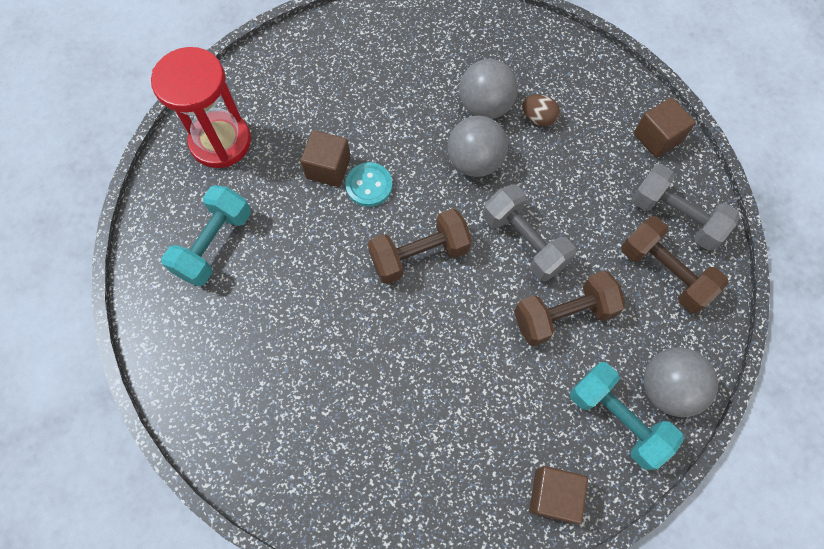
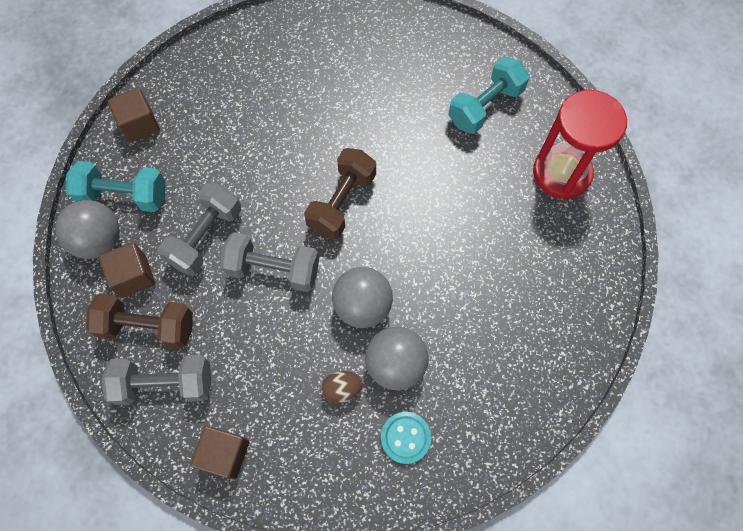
camera: 140 degrees right, 0 degrees up
turquoise dumbbell [161,185,251,286] -> turquoise dumbbell turned 60 degrees clockwise [448,57,530,134]
brown cube [301,130,351,187] -> brown cube moved to [99,242,155,298]
turquoise button [345,162,393,207] -> turquoise button moved to [381,412,431,464]
brown dumbbell [514,270,626,346] -> grey dumbbell [158,182,241,276]

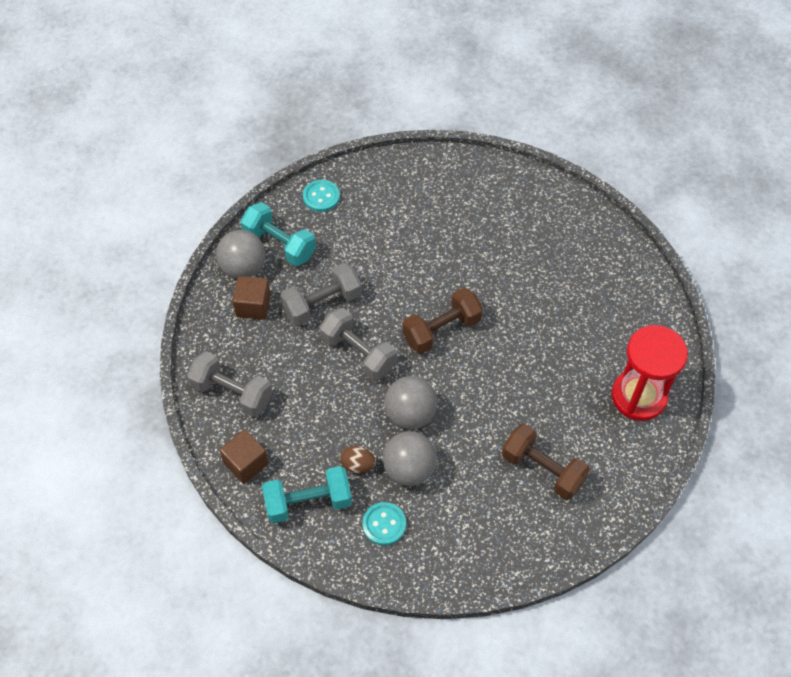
camera: 30 degrees right, 10 degrees down
brown dumbbell [86,293,193,348] -> brown dumbbell moved to [502,423,590,500]
brown cube [107,88,160,143] -> turquoise button [303,180,340,212]
turquoise dumbbell [448,57,530,134] -> turquoise dumbbell moved to [262,466,352,524]

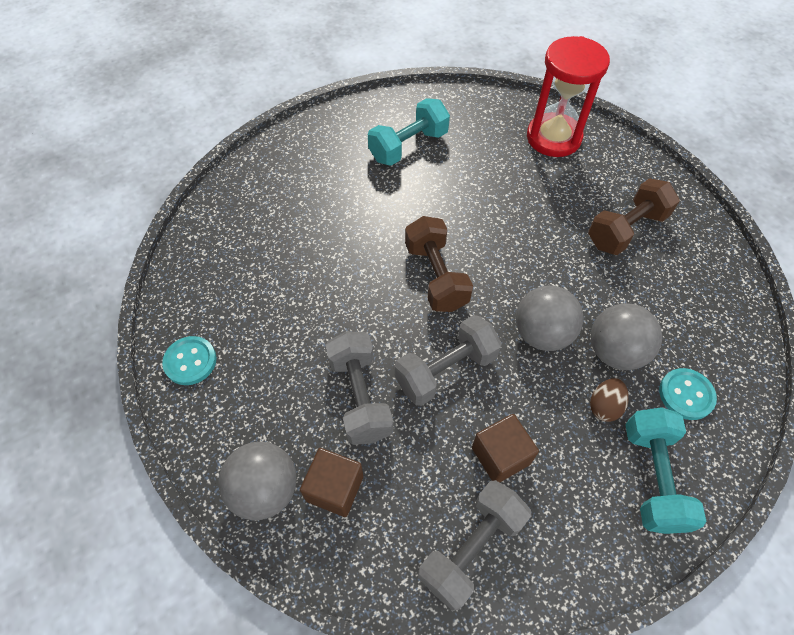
camera: 75 degrees left, 0 degrees up
brown cube [219,429,269,484] -> brown cube moved to [472,414,539,482]
turquoise dumbbell [240,202,316,266] -> turquoise dumbbell moved to [368,98,450,166]

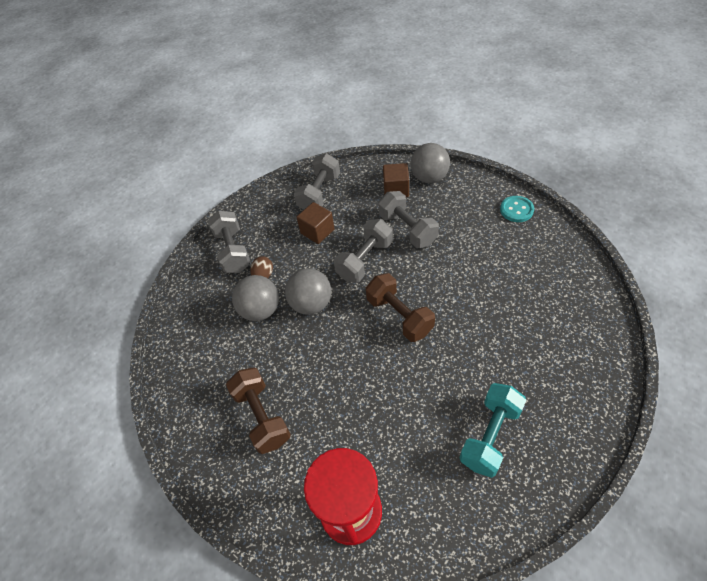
camera: 165 degrees right, 5 degrees down
brown dumbbell [588,178,680,255] -> brown dumbbell turned 60 degrees counterclockwise [226,367,291,454]
turquoise dumbbell [625,407,706,534] -> grey dumbbell [208,211,251,273]
turquoise button [659,368,717,420] -> none

